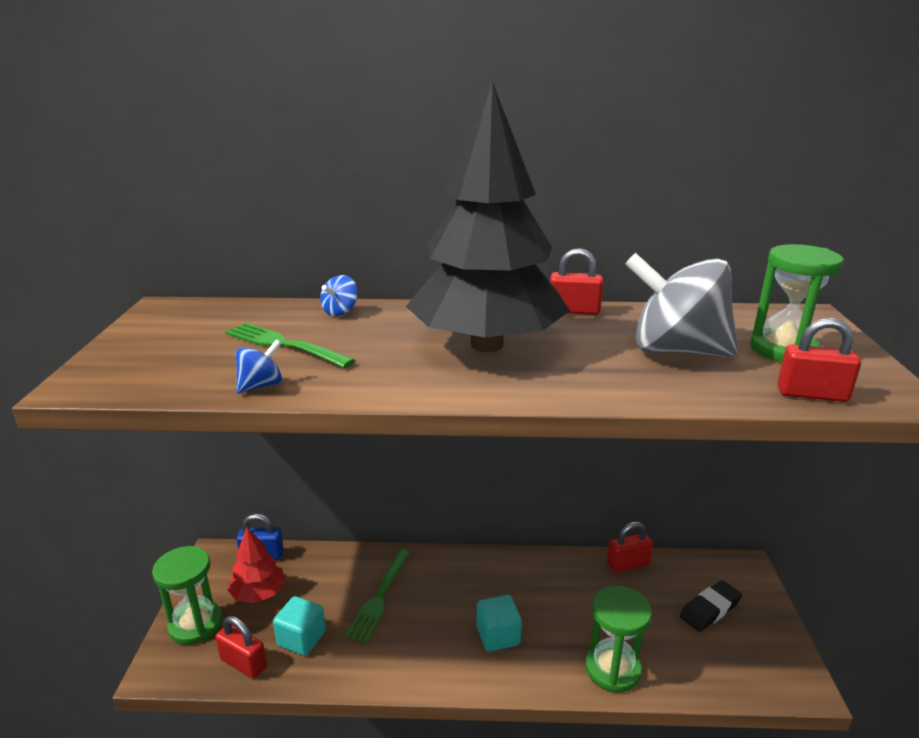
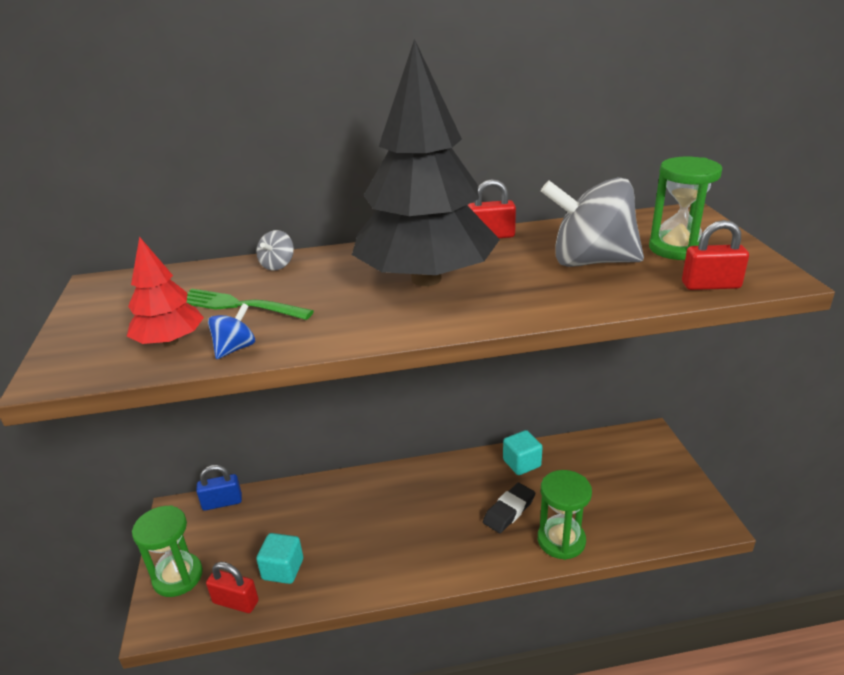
camera: 10 degrees left, 5 degrees up
red tree [228,527,285,603] -> red tree moved to [127,236,204,346]
blue spinning top [320,275,358,316] -> grey spinning top [256,230,294,270]
green fork [346,549,411,643] -> none
turquoise cube [477,595,522,652] -> turquoise cube moved to [503,430,543,475]
red padlock [607,522,653,573] -> none
black eraser [680,580,742,632] -> black eraser moved to [483,483,535,533]

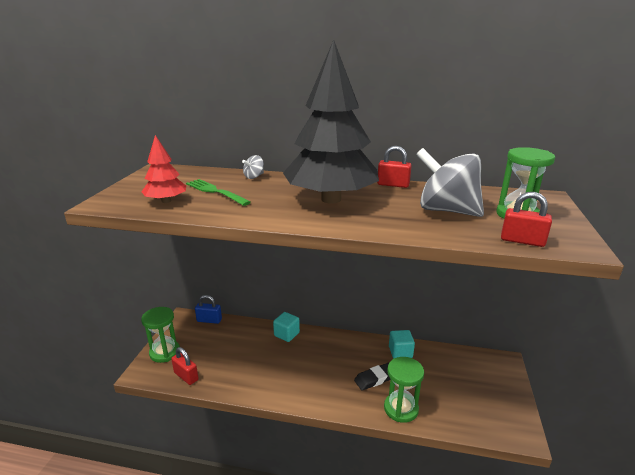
camera: 20 degrees right, 5 degrees down
blue spinning top [208,303,255,359] -> none
turquoise cube [256,533,303,584] -> turquoise cube moved to [273,312,300,342]

